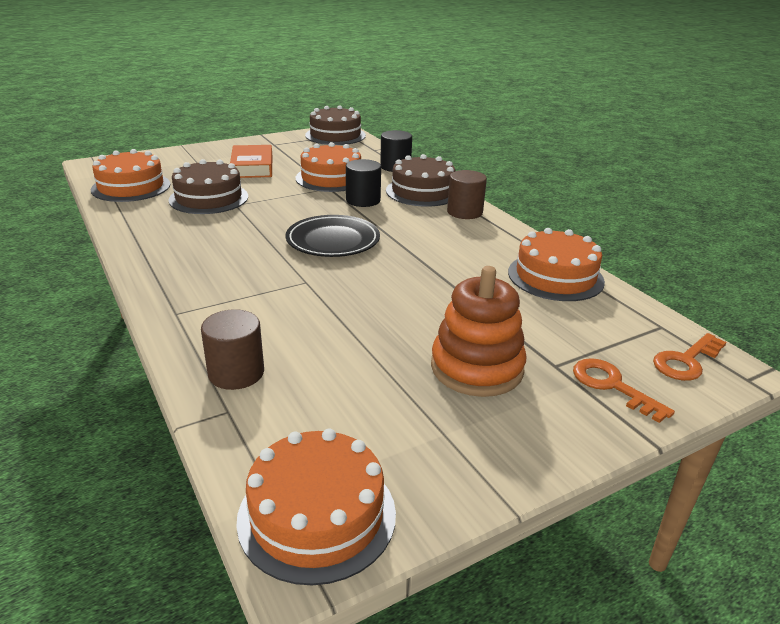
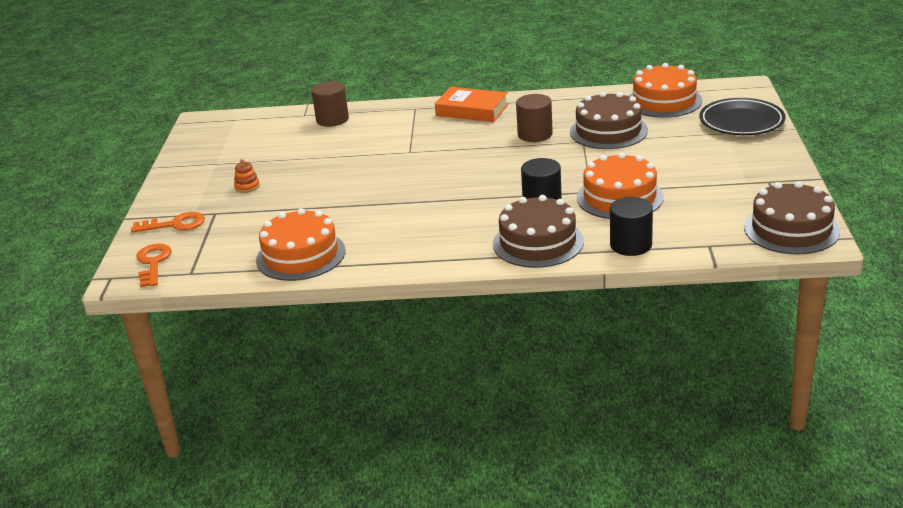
camera: 125 degrees right, 0 degrees up
orange book [230,145,272,178] -> orange book moved to [435,87,508,122]
orange cake [236,429,396,585] -> none
black plate [286,215,380,257] -> black plate moved to [699,98,785,135]
orange stacking toy [431,266,527,397] -> orange stacking toy [234,159,260,193], size x0.40
brown cylinder [447,170,487,219] -> brown cylinder moved to [516,94,553,142]

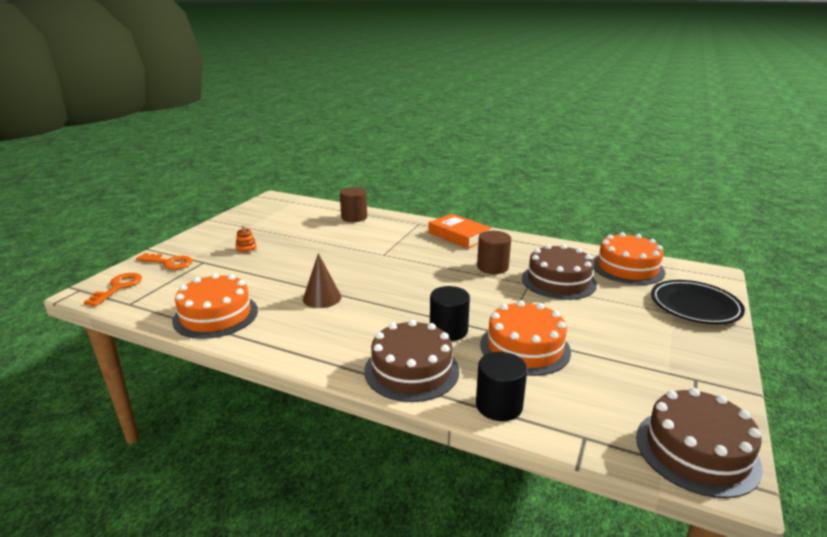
camera: 20 degrees right, 5 degrees down
none -> brown cone [303,253,341,308]

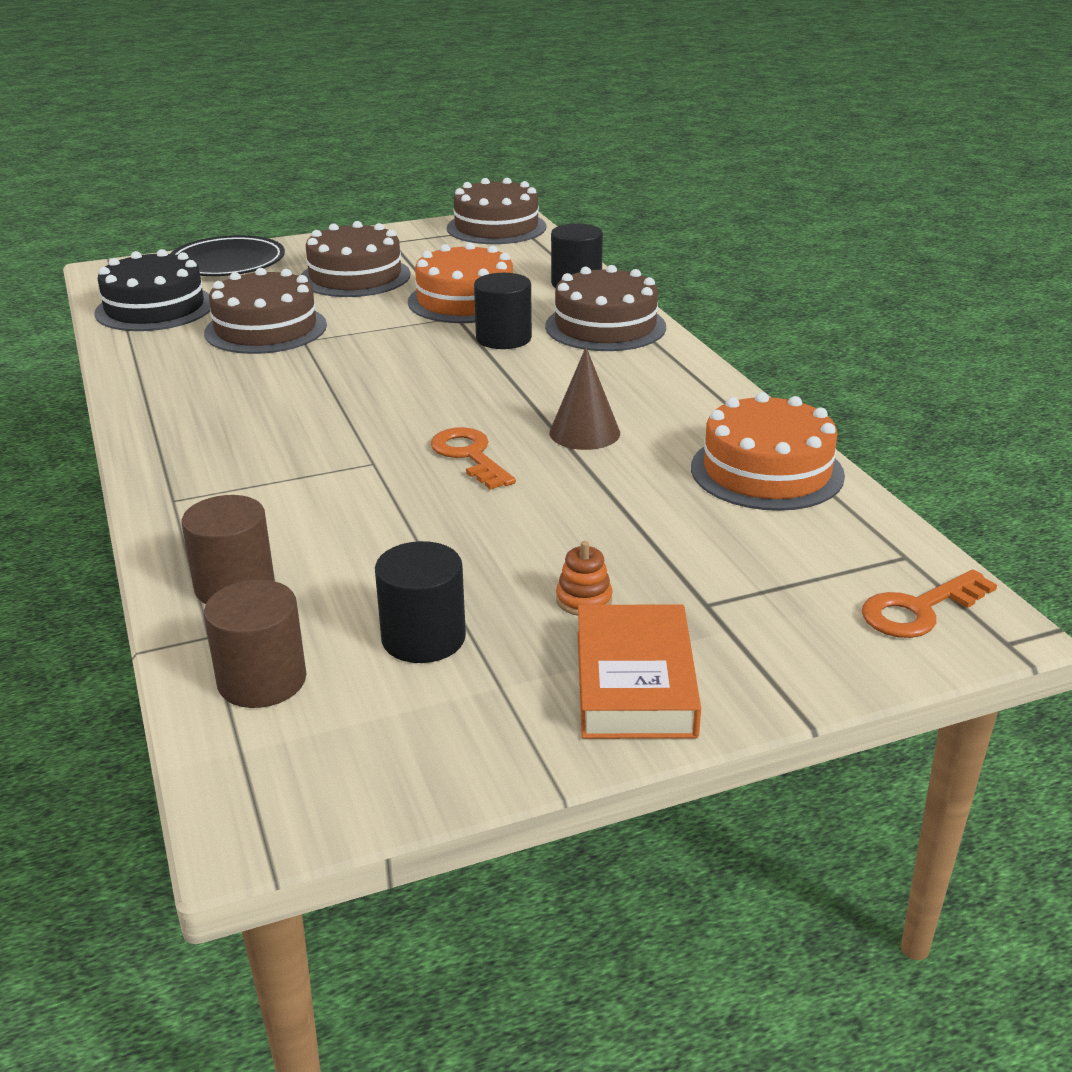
camera: 135 degrees left, 5 degrees up
orange key [136,253,193,270] -> orange key moved to [431,427,516,490]
orange book [428,213,491,249] -> orange book moved to [578,604,701,739]
brown cylinder [477,231,511,274] -> brown cylinder moved to [204,580,307,708]
orange cake [593,232,665,285] -> black cake [94,249,211,331]
none -> brown cake [301,221,411,297]
none -> black cylinder [375,541,466,663]

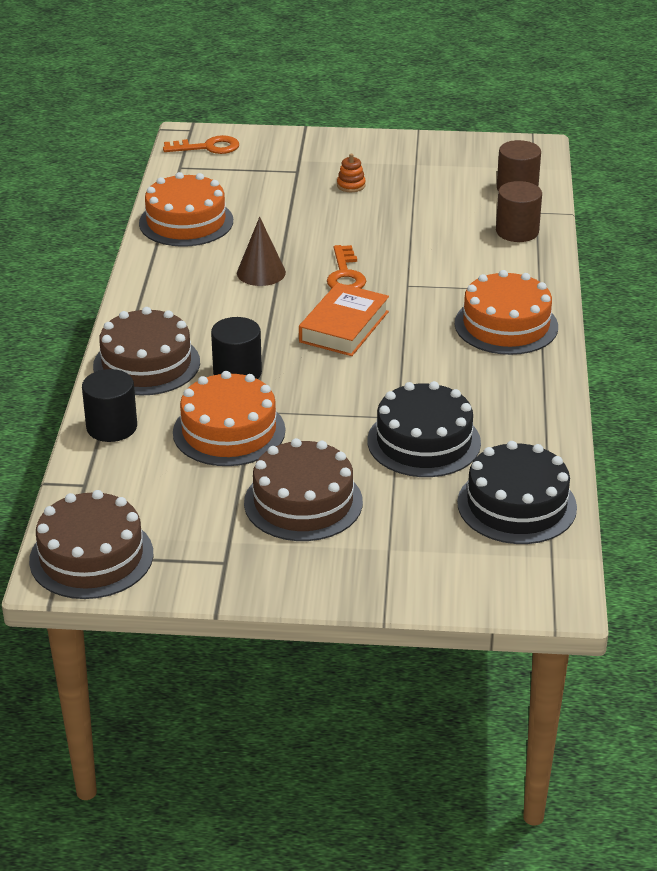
camera: 155 degrees left, 5 degrees up
black plate [170,235,285,276] -> none
brown cake [204,268,327,354] -> black cake [367,381,481,477]
black cylinder [375,541,466,663] -> none
orange book [578,604,701,739] -> orange book moved to [299,283,389,356]
none -> orange cake [455,270,558,355]

